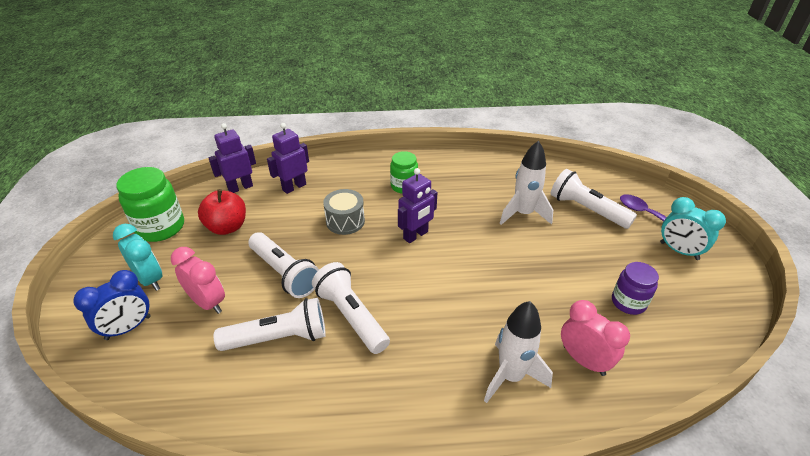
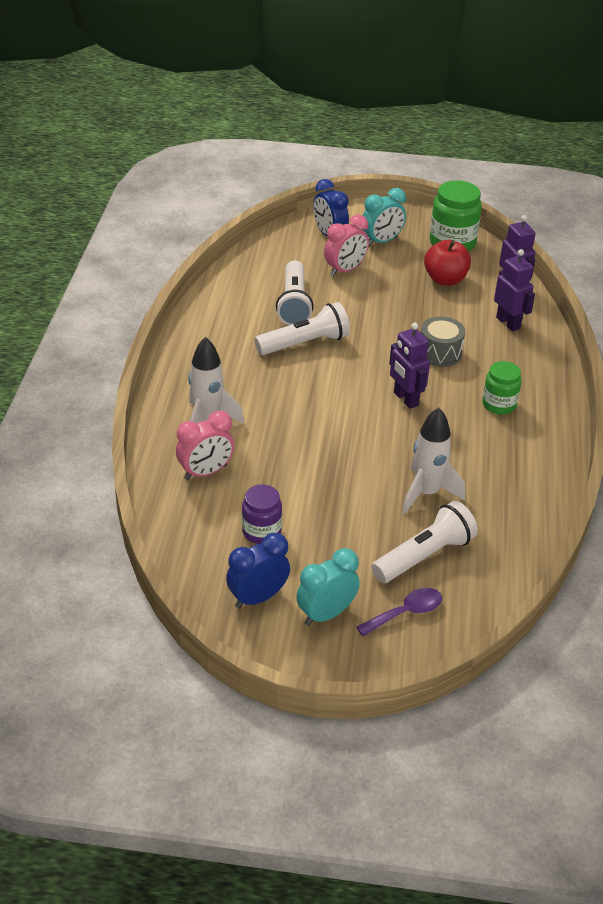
camera: 100 degrees right, 0 degrees up
white flashlight [248,232,319,298] -> none
none -> blue clock [226,533,290,608]

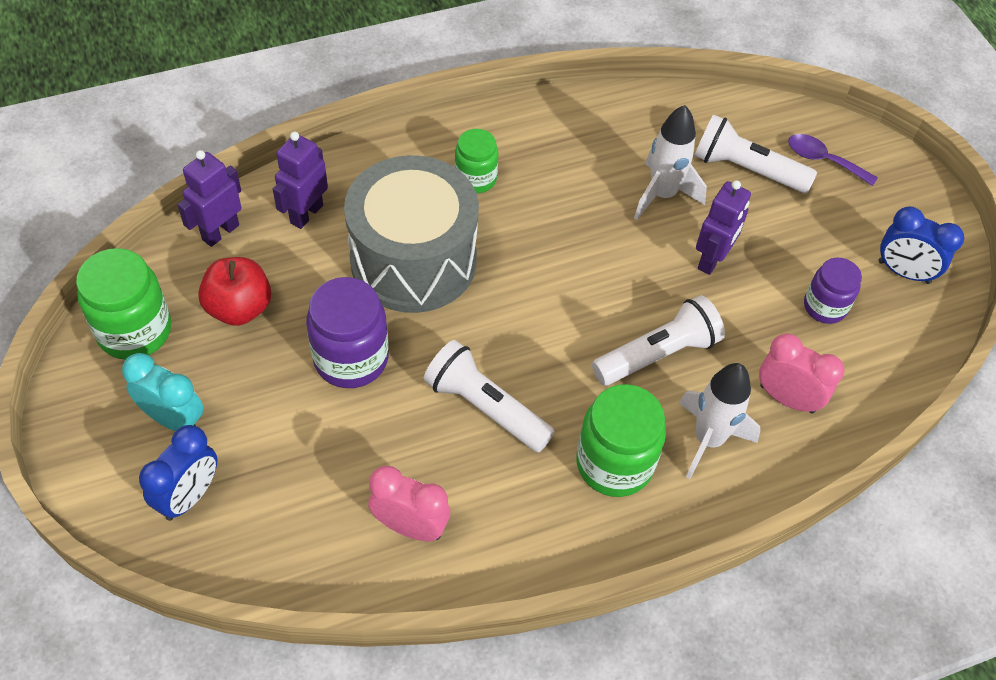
camera: 120 degrees left, 15 degrees up
white flashlight [276,260,314,325] -> white flashlight moved to [592,295,725,386]
turquoise clock [296,548,360,626] -> none
pink clock [324,215,369,276] -> pink clock moved to [368,466,450,541]
purple robot [389,323,430,409] -> purple robot moved to [696,180,751,275]
grey drum [421,317,465,367] -> grey drum [344,155,479,313], size x2.15
none -> purple jar [306,277,389,388]
none -> green jar [576,384,666,497]

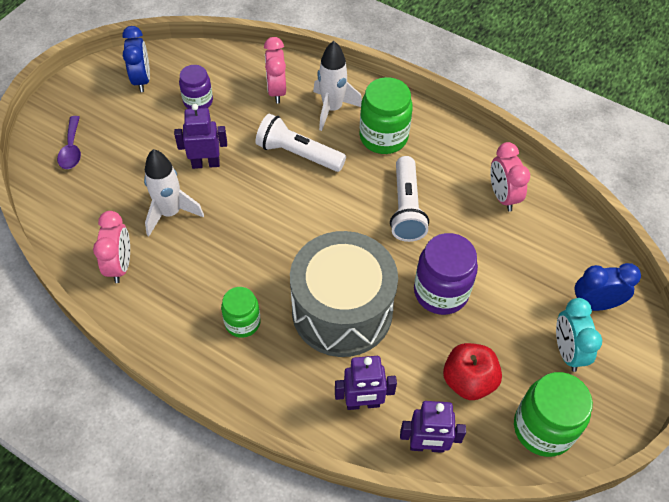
camera: 125 degrees left, 0 degrees up
white flashlight [694,114,817,193] -> none
none -> pink clock [93,211,130,283]

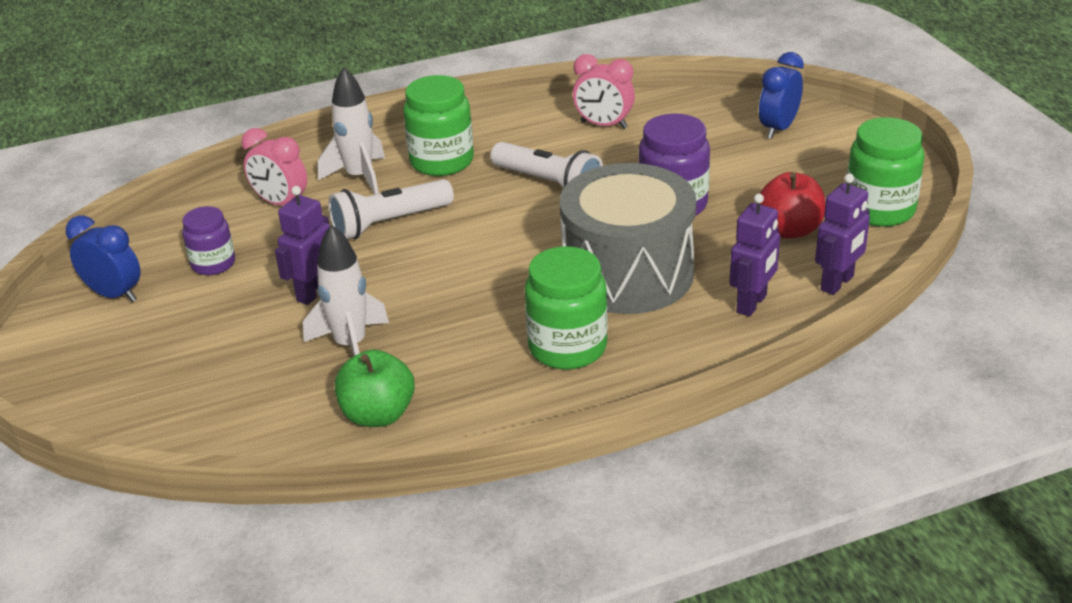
camera: 50 degrees left, 20 degrees down
purple spoon [57,116,81,169] -> none
pink clock [93,211,130,283] -> green apple [335,350,415,427]
green jar [221,287,261,338] -> green jar [525,246,608,370], size x1.60
turquoise clock [556,298,602,372] -> none

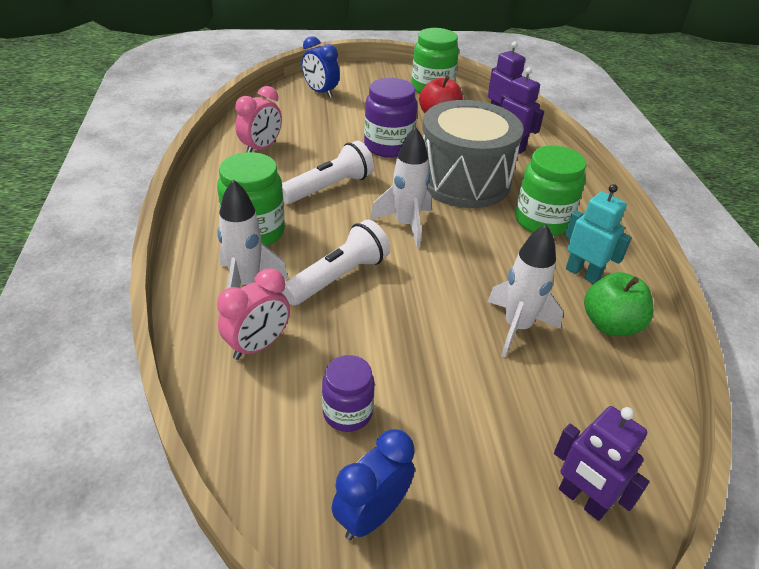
camera: 80 degrees left, 5 degrees up
purple robot [275,186,330,305] -> purple robot moved to [554,406,649,521]
white flashlight [328,179,454,239] -> white flashlight turned 120 degrees counterclockwise [282,220,390,306]
none -> white rocket [370,127,431,248]
none -> turquoise robot [565,184,632,284]

